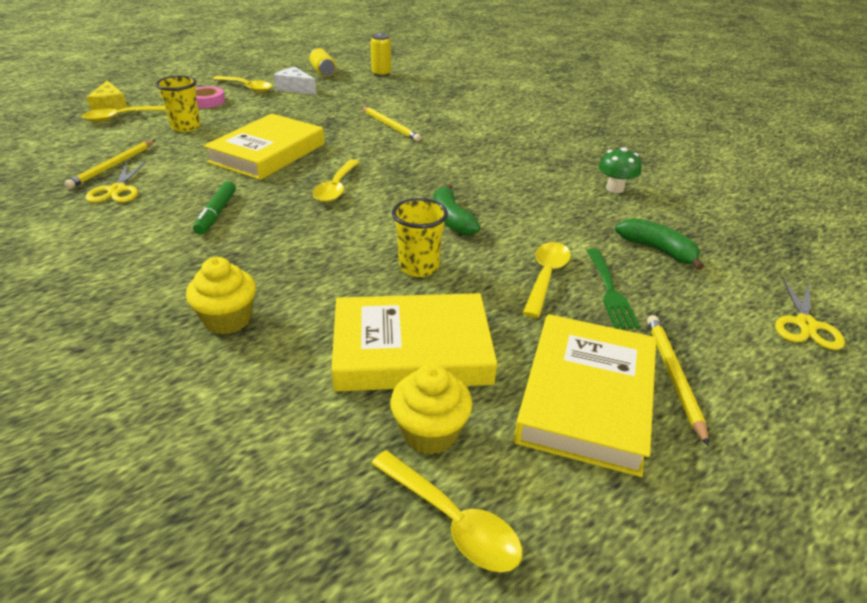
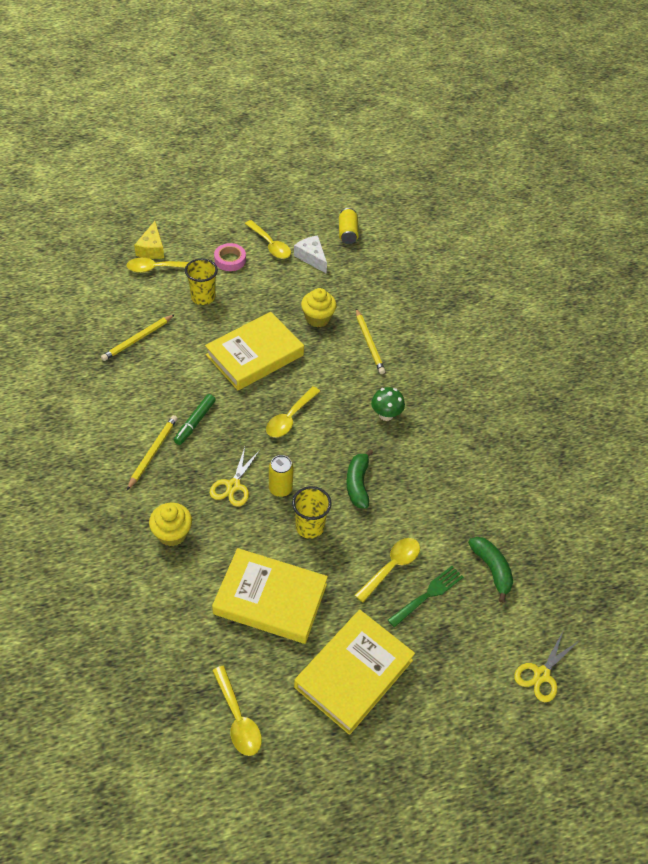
camera: 20 degrees right, 15 degrees up
yellow scissors [85,161,146,202] -> yellow scissors moved to [210,447,260,507]
yellow can [371,33,391,77] -> yellow can moved to [269,455,293,497]
yellow cupcake [390,364,473,454] -> yellow cupcake moved to [301,288,337,327]
green fork [587,249,640,329] -> green fork turned 150 degrees counterclockwise [388,566,463,627]
green mushroom [599,147,642,193] -> green mushroom moved to [371,387,405,421]
yellow pencil [647,315,709,446] -> yellow pencil moved to [127,415,178,490]

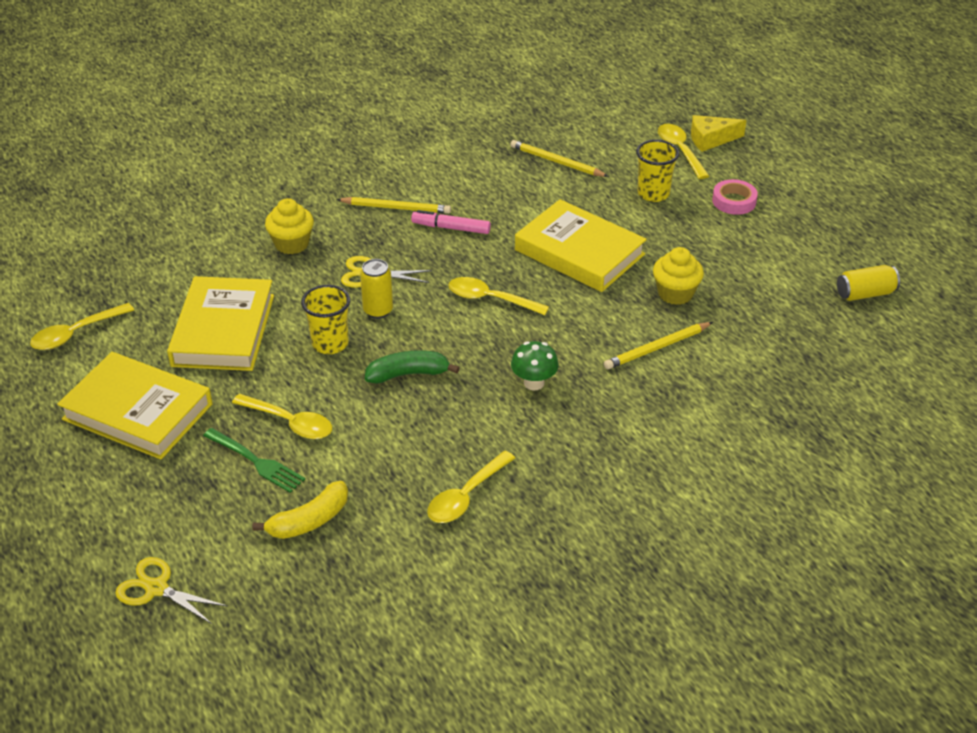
camera: 80 degrees right, 10 degrees down
green marker [174,394,216,445] -> pink marker [411,210,491,234]
yellow spoon [245,220,291,259] -> yellow spoon moved to [427,451,515,523]
white cheese [294,235,327,273] -> none
green banana [468,537,513,603] -> yellow banana [252,481,348,539]

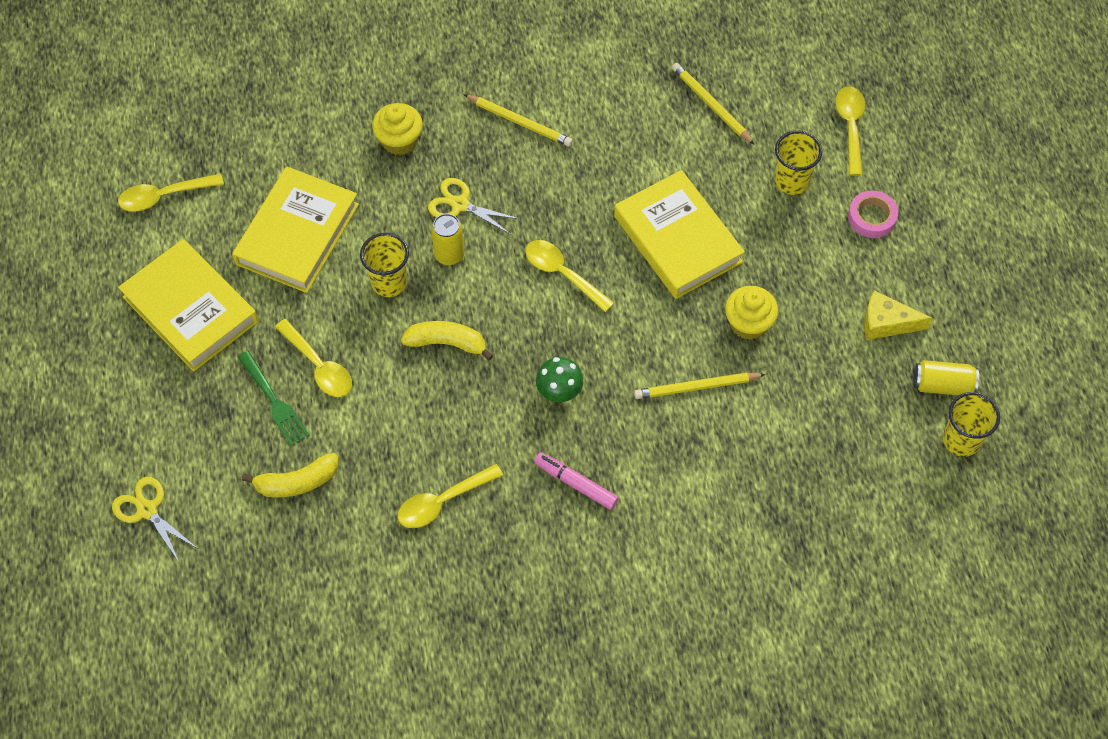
camera: 20 degrees right, 20 degrees up
green banana [365,350,460,384] -> yellow banana [401,321,493,361]
pink marker [411,210,491,234] -> pink marker moved to [534,452,618,510]
yellow cheese [691,115,747,152] -> yellow cheese moved to [864,290,933,340]
none -> yellow cup [943,392,1000,457]

